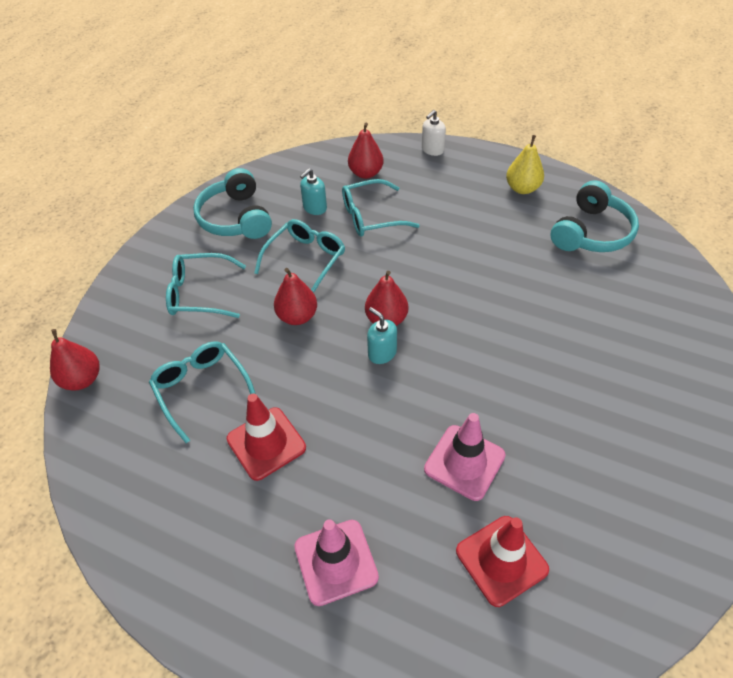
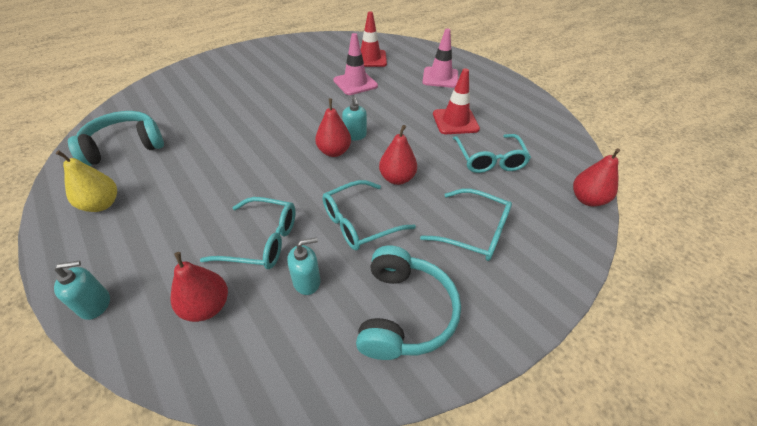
camera: 155 degrees left, 5 degrees down
white soap dispenser [422,110,446,156] -> turquoise soap dispenser [54,261,110,320]

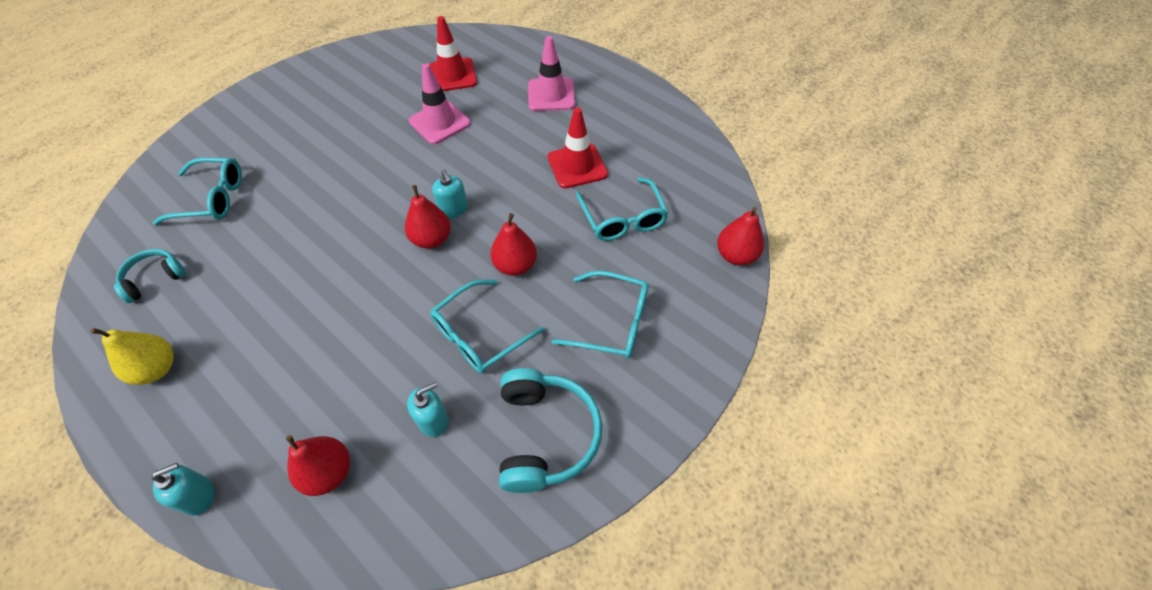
camera: 10 degrees left, 10 degrees up
turquoise headphones [68,111,164,166] -> turquoise headphones [114,249,186,303], size x0.59
turquoise glasses [200,197,296,269] -> turquoise glasses moved to [153,158,242,225]

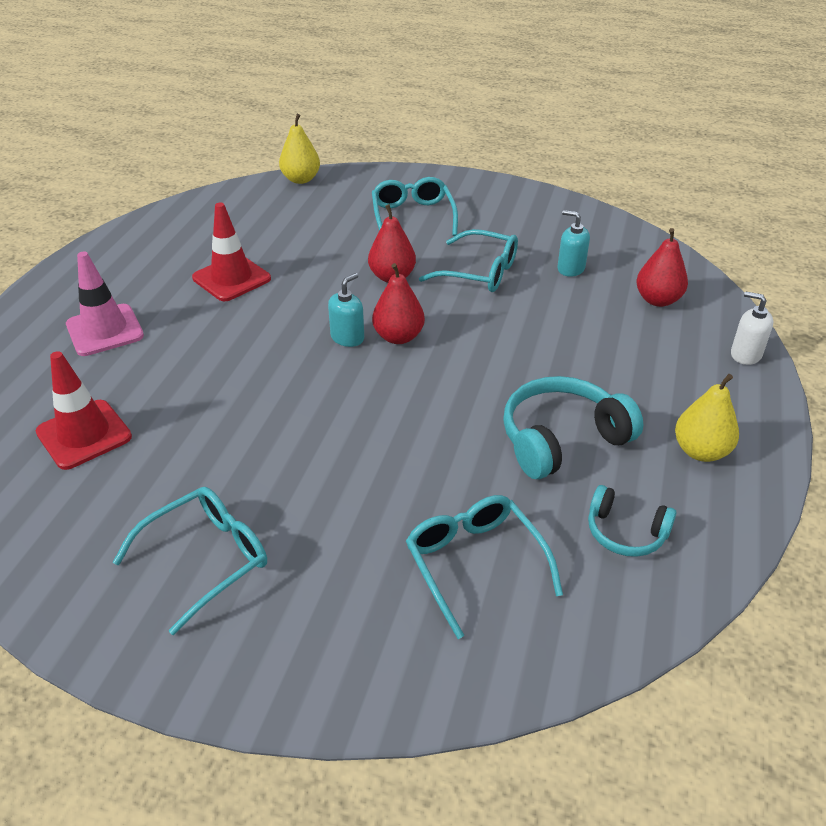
camera: 115 degrees left, 15 degrees down
turquoise soap dispenser [151,463,215,516] -> white soap dispenser [731,291,773,365]
pink traffic cone [409,63,471,144] -> none
turquoise headphones [499,368,602,493] -> turquoise headphones moved to [503,376,643,479]
turquoise glasses [576,177,669,241] -> turquoise glasses moved to [113,487,267,635]
red pear [717,207,764,265] -> yellow pear [279,114,320,184]

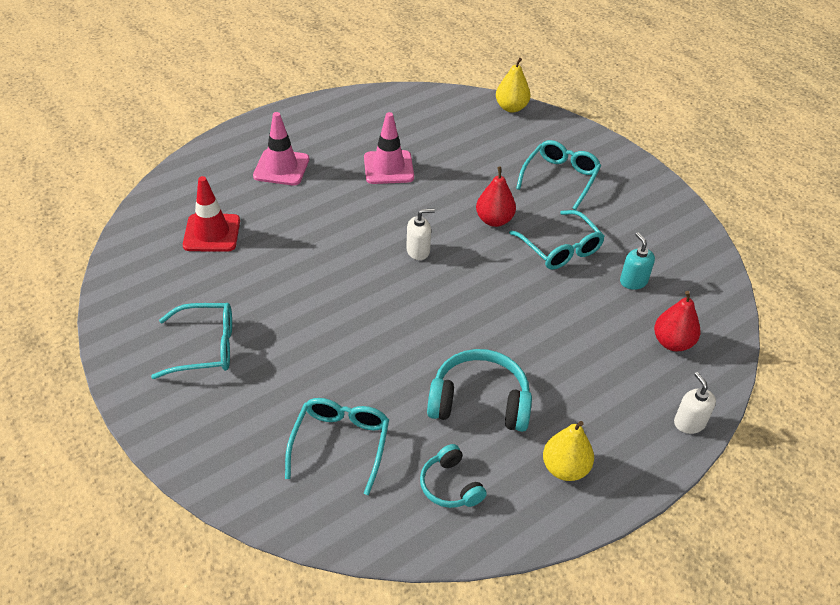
camera: 35 degrees right, 5 degrees up
red traffic cone [192,202,271,301] -> pink traffic cone [364,112,414,184]
turquoise soap dispenser [328,273,364,347] -> white soap dispenser [406,209,435,260]
red pear [372,263,425,344] -> none

